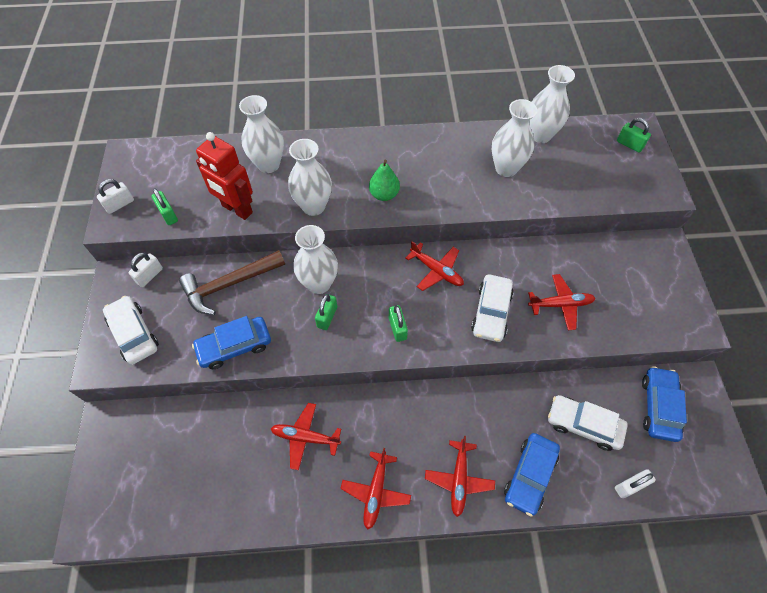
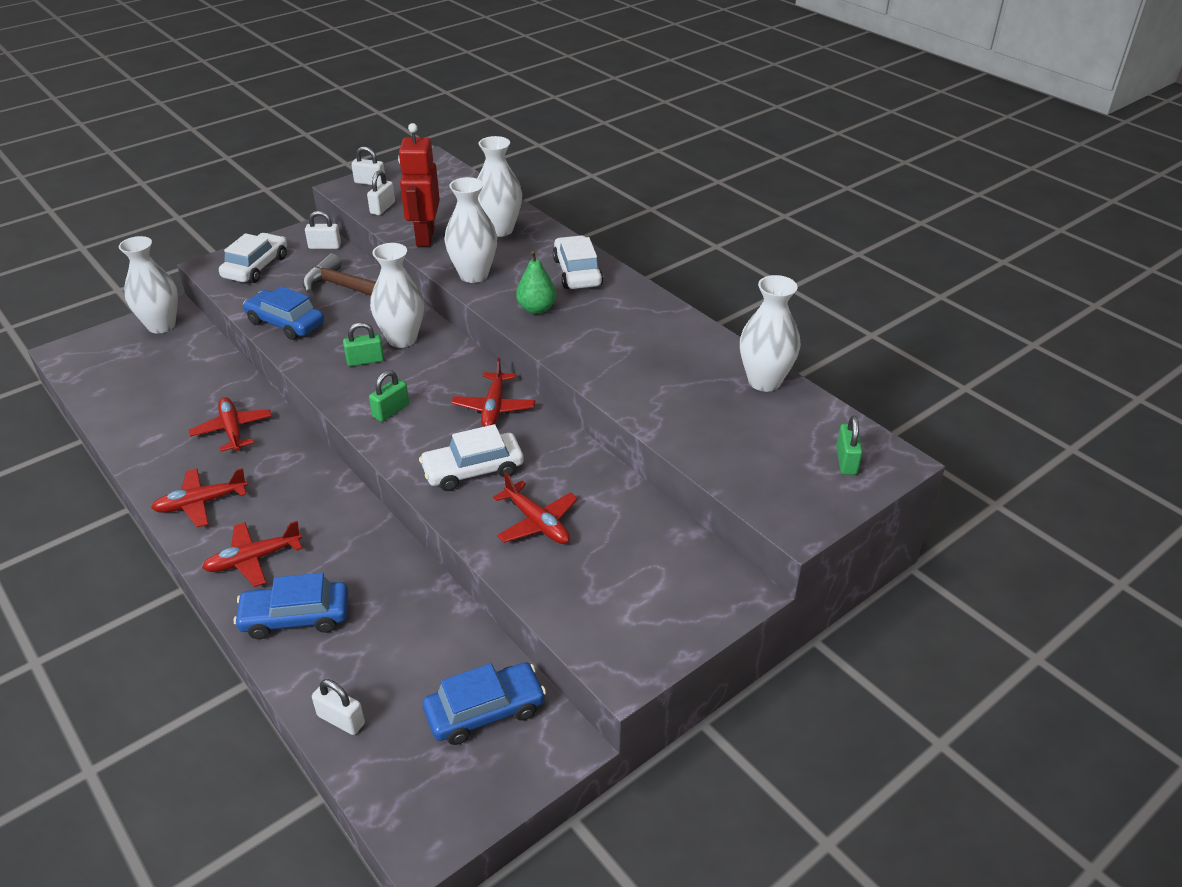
camera: 55 degrees right, 20 degrees down
green padlock [151,188,178,225] -> white padlock [367,170,395,215]
white vase [492,99,537,177] -> white vase moved to [119,236,178,333]
white car [548,395,628,451] -> white car moved to [553,235,603,289]

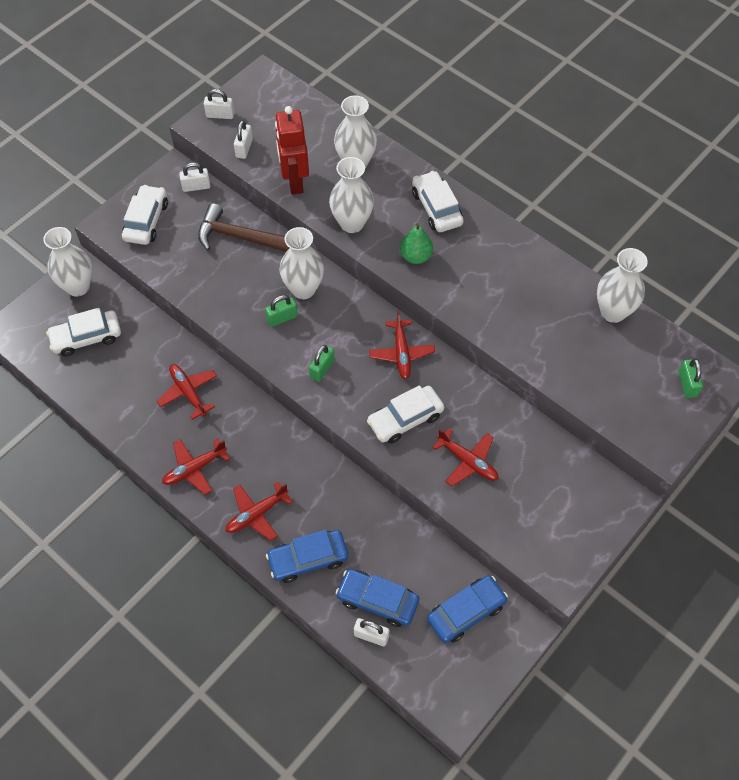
camera: 10 degrees left, 20 degrees up
blue car [243,286,324,340] -> blue car moved to [336,569,419,627]
none -> white car [46,308,121,356]

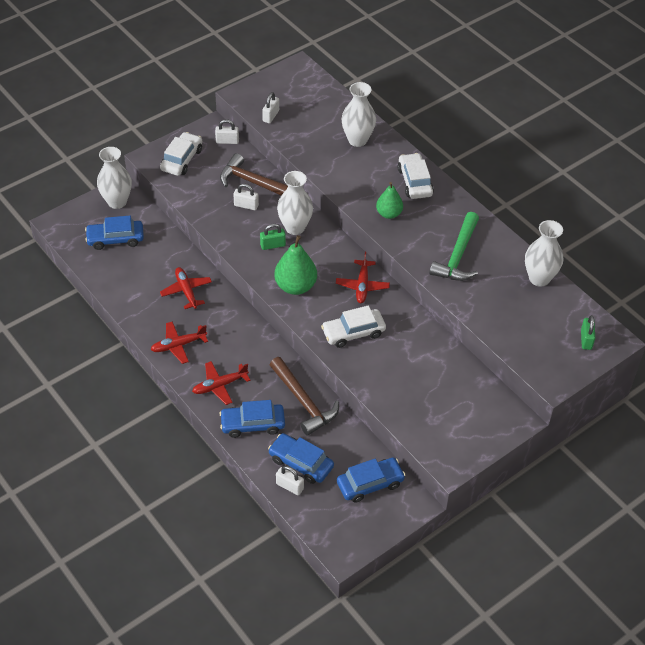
camera: 10 degrees right, 10 degrees down
white car [46,308,121,356] -> blue car [85,216,144,250]
white padlock [204,89,234,119] -> white padlock moved to [234,184,259,210]
red robot [275,106,309,195] -> none
green padlock [309,345,335,382] -> green pear [274,235,317,295]
white vase [329,157,374,233] -> none
red plane [432,428,498,487] -> none
none -> brown hammer [270,357,339,435]
none -> green hammer [429,212,479,281]

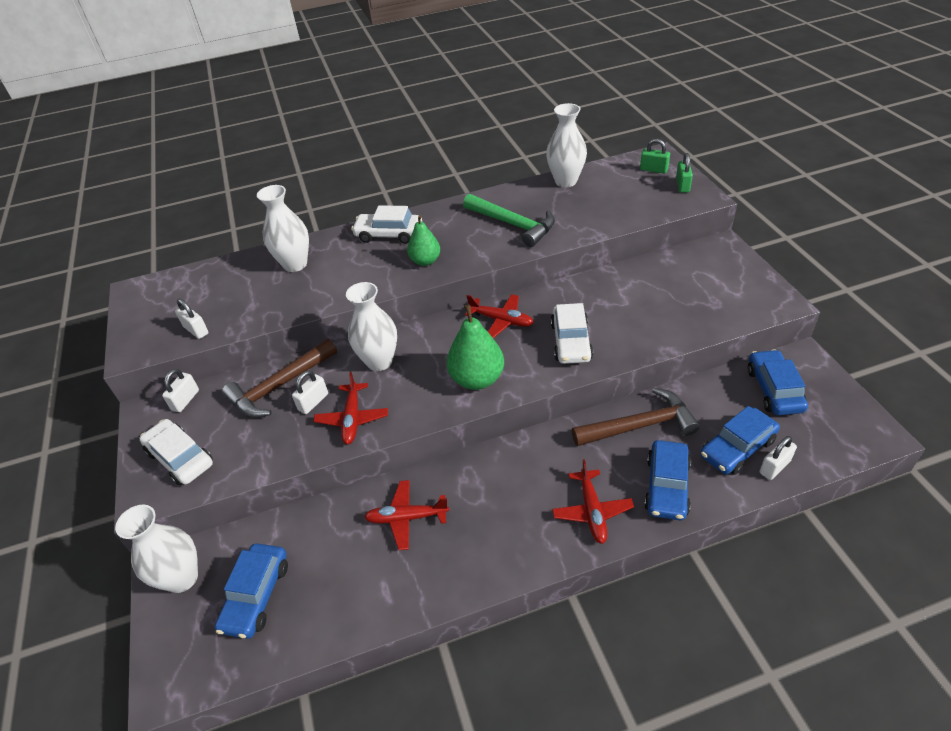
camera: 65 degrees left, 5 degrees down
red plane [150,322,208,364] -> red plane moved to [313,372,388,444]
green padlock [260,224,286,250] -> green padlock moved to [676,153,693,193]

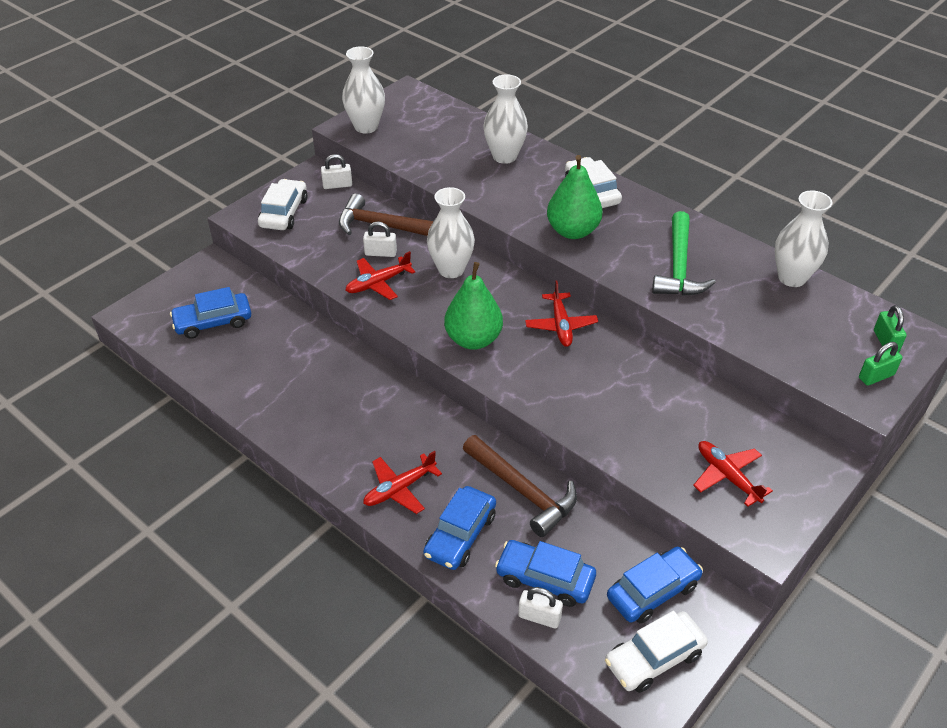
camera: 55 degrees right, 0 degrees up
white vase [115,505,198,593] -> white vase moved to [342,46,385,134]
white padlock [175,298,209,339] -> none
red plane [364,480,449,550] -> red plane moved to [693,441,773,507]
green pear [407,215,440,266] -> green pear [547,155,603,239], size x1.54
white car [551,303,593,364] -> white car moved to [605,611,708,693]
blue car [644,440,691,520] -> blue car turned 45 degrees counterclockwise [423,486,496,570]

